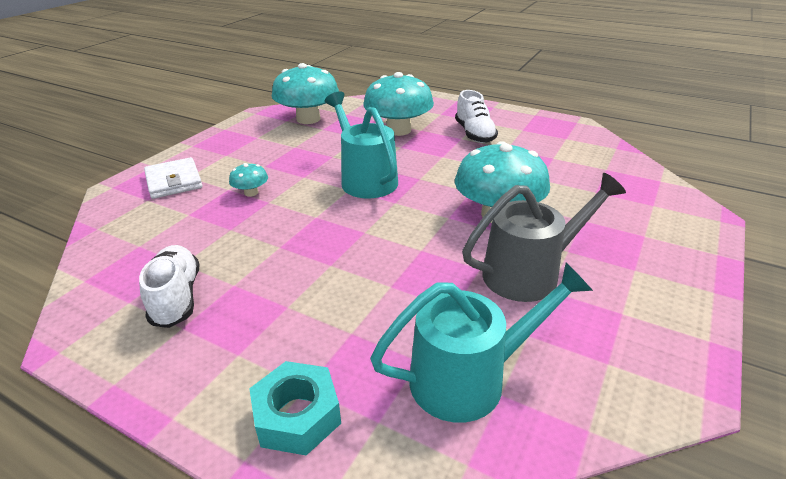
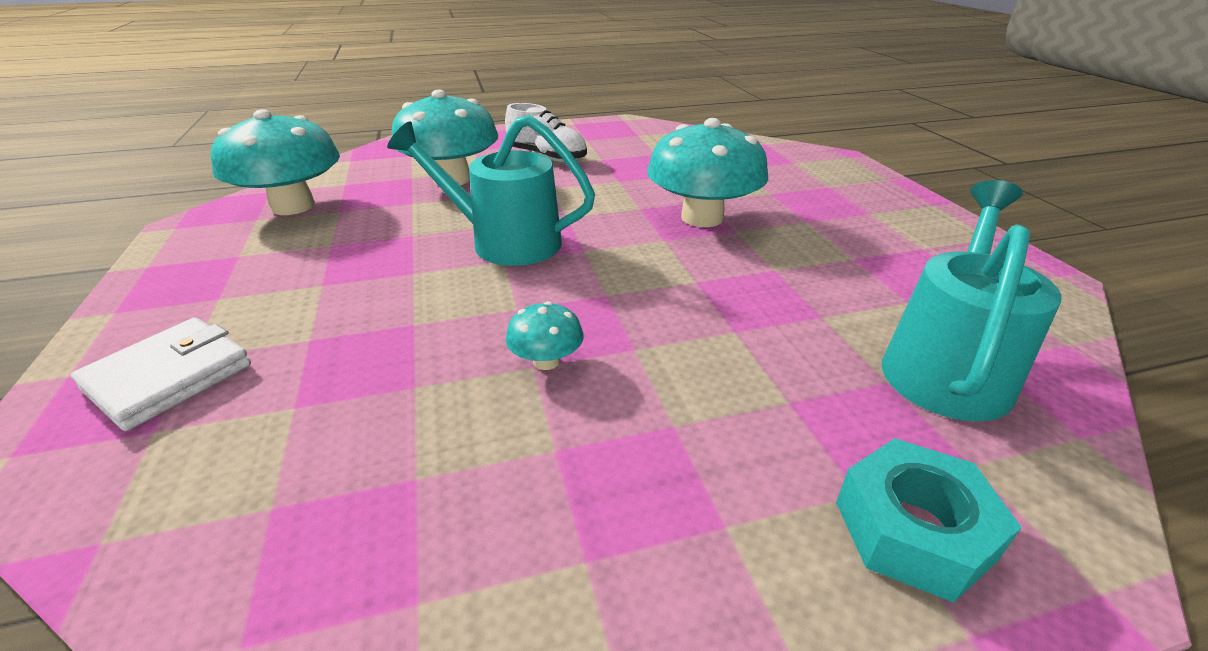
camera: 45 degrees left, 0 degrees up
white shoe [139,245,200,328] -> none
white wallet [144,157,203,199] -> white wallet turned 75 degrees counterclockwise [71,317,251,431]
turquoise mushroom [229,163,268,197] -> turquoise mushroom moved to [506,301,584,370]
grey watering can [462,173,626,302] -> none

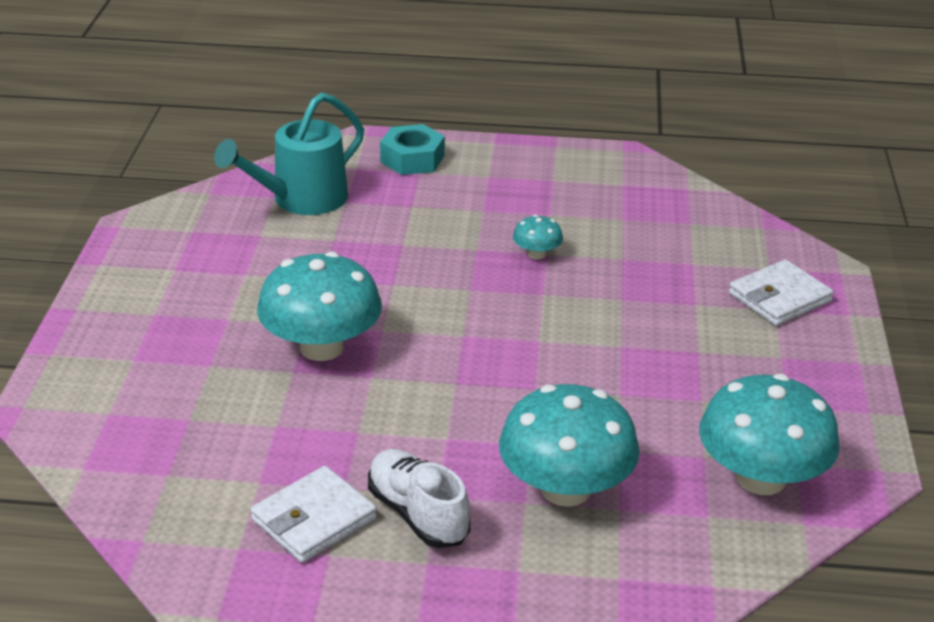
camera: 160 degrees left, 0 degrees up
turquoise watering can [387,115,595,266] -> none
none -> white wallet [251,466,377,563]

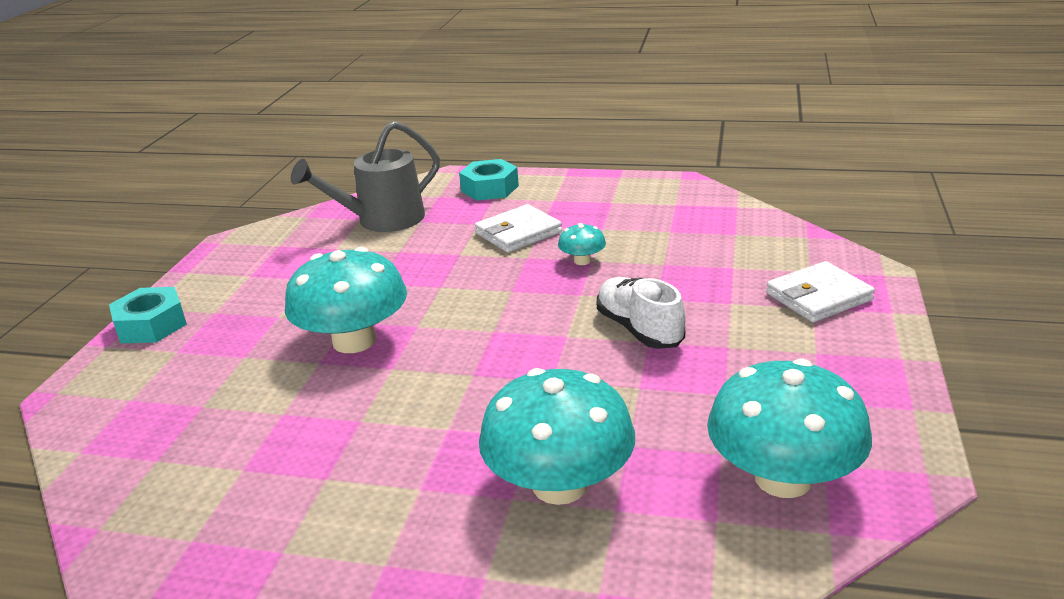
camera: 10 degrees right, 5 degrees down
turquoise watering can [214,92,364,215] -> grey watering can [291,121,440,232]
white wallet [251,466,377,563] -> white wallet moved to [475,204,562,253]
white shoe [368,449,470,548] -> white shoe moved to [597,277,685,349]
none -> turquoise nut [109,287,187,343]

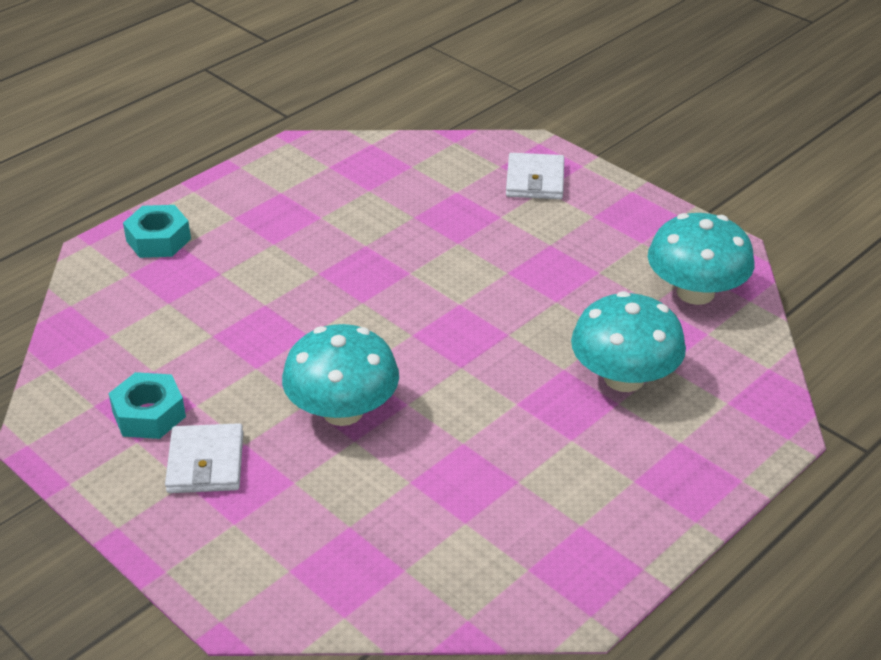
camera: 60 degrees left, 10 degrees up
turquoise nut [109,287,187,343] -> turquoise nut moved to [109,372,186,439]
grey watering can [291,121,440,232] -> none
white wallet [475,204,562,253] -> white wallet moved to [165,423,243,493]
turquoise mushroom [558,223,606,265] -> none
white shoe [597,277,685,349] -> none

